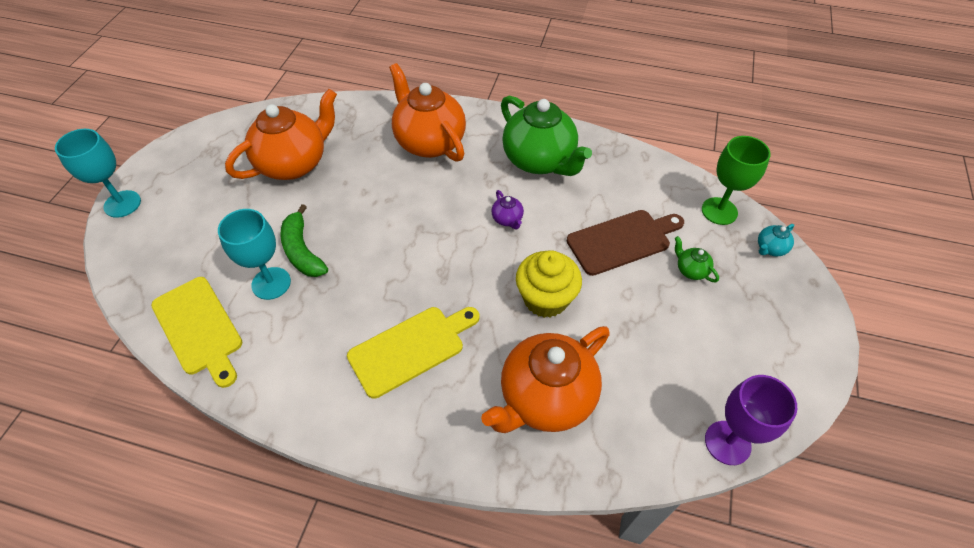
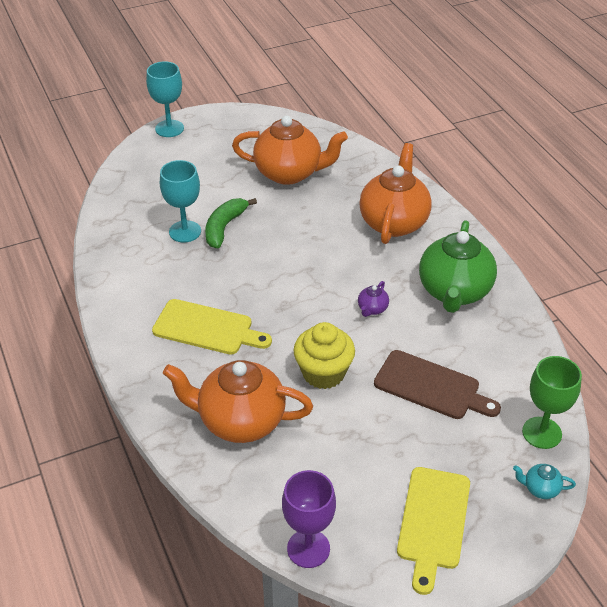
camera: 50 degrees right, 10 degrees down
yellow cutting board [151,277,242,388] -> yellow cutting board moved to [397,467,470,595]
green teapot [675,236,719,282] -> none

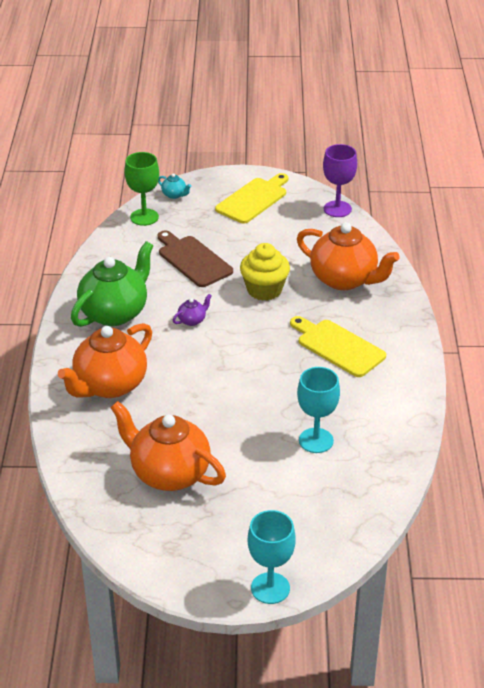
camera: 155 degrees left, 5 degrees down
green banana [205,198,257,248] -> none

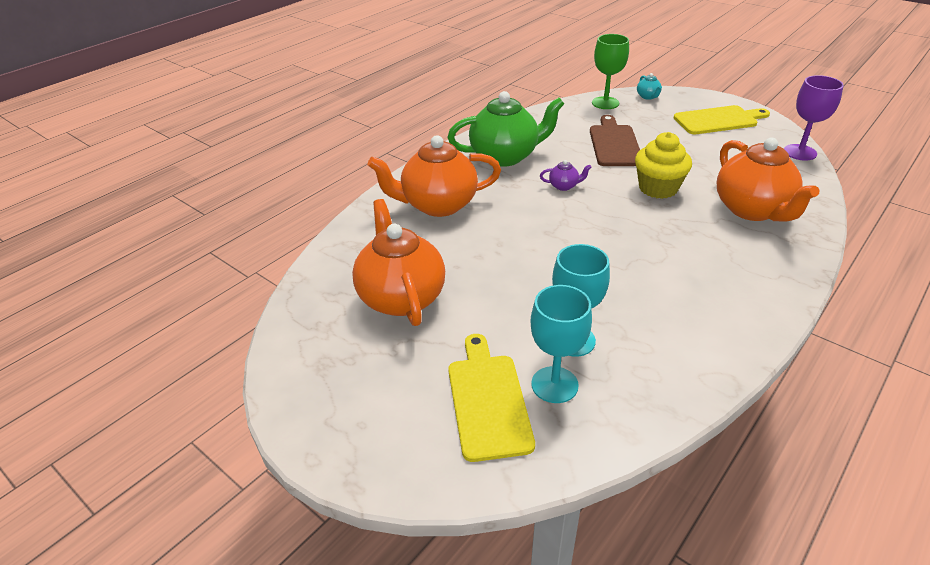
camera: 40 degrees right, 0 degrees up
turquoise goblet [248,510,296,604] -> turquoise goblet moved to [530,285,592,403]
yellow cutting board [290,316,386,377] -> yellow cutting board moved to [448,334,535,462]

